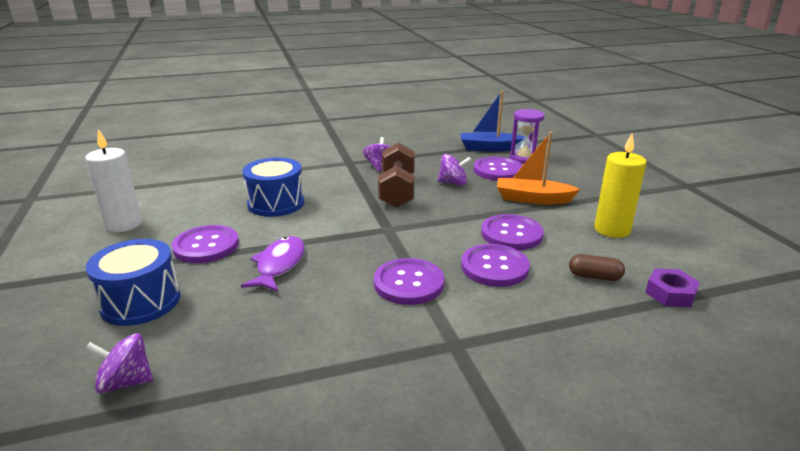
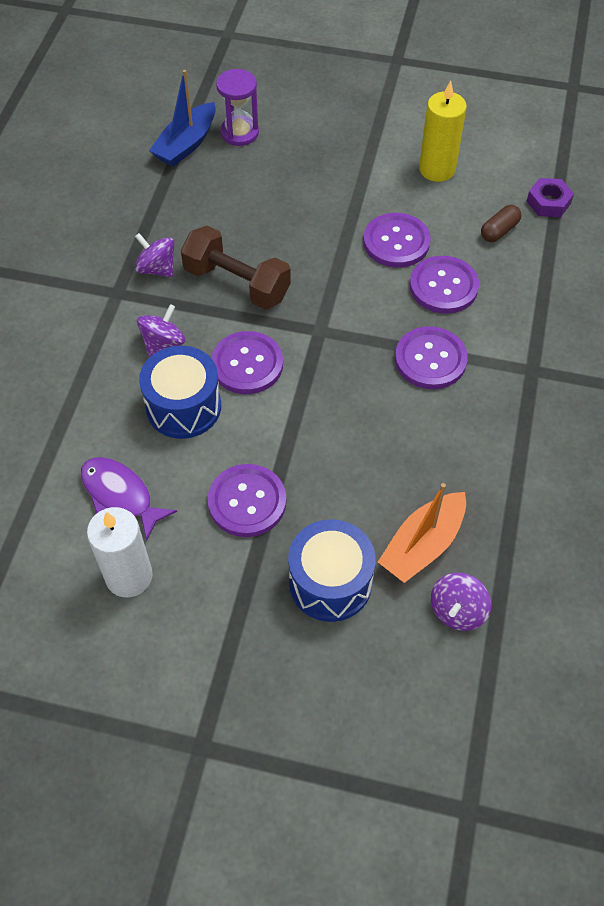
camera: 60 degrees left, 30 degrees up
purple fish [241,236,305,292] -> purple fish moved to [80,457,177,541]
purple spinning top [437,154,471,186] -> purple spinning top moved to [137,304,185,357]
purple button [473,157,523,181] -> purple button moved to [211,331,283,394]
orange boat [497,132,580,204] -> orange boat moved to [378,483,466,583]

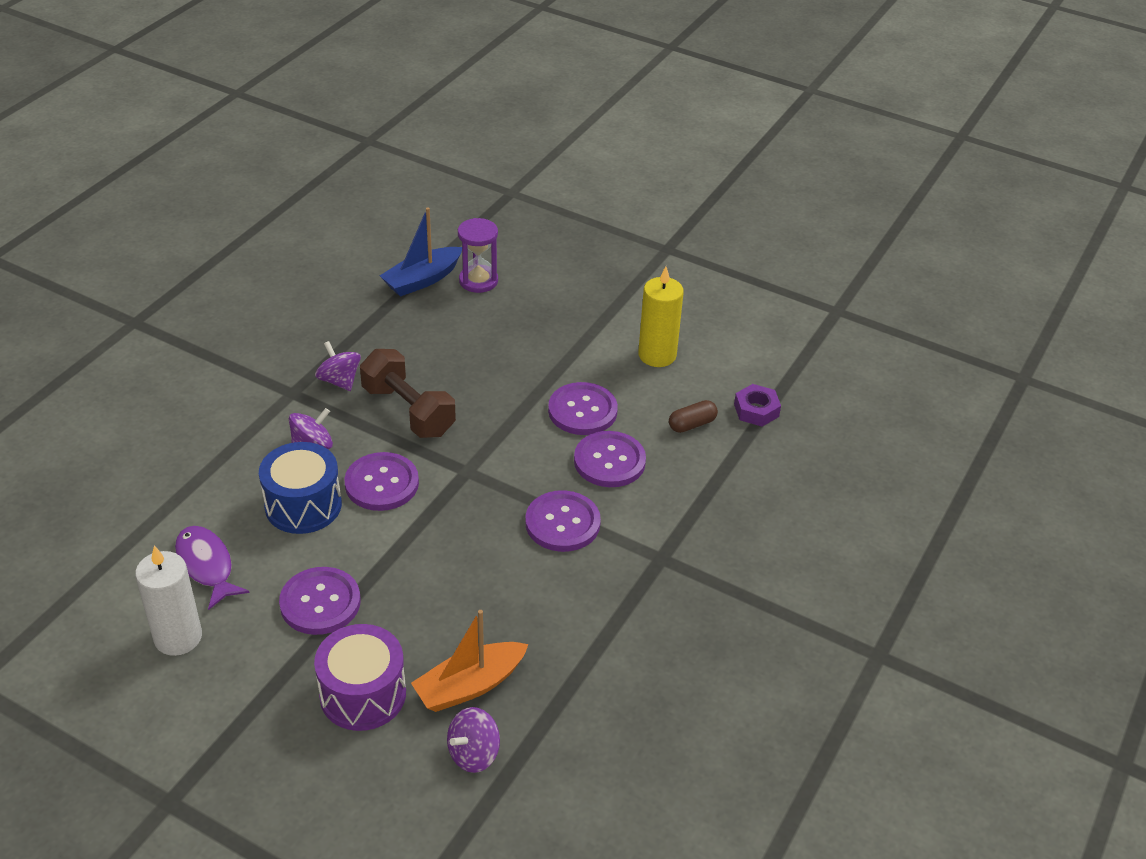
camera: 15 degrees right, 15 degrees down
blue drum [288,519,376,622] -> purple drum [314,624,406,731]

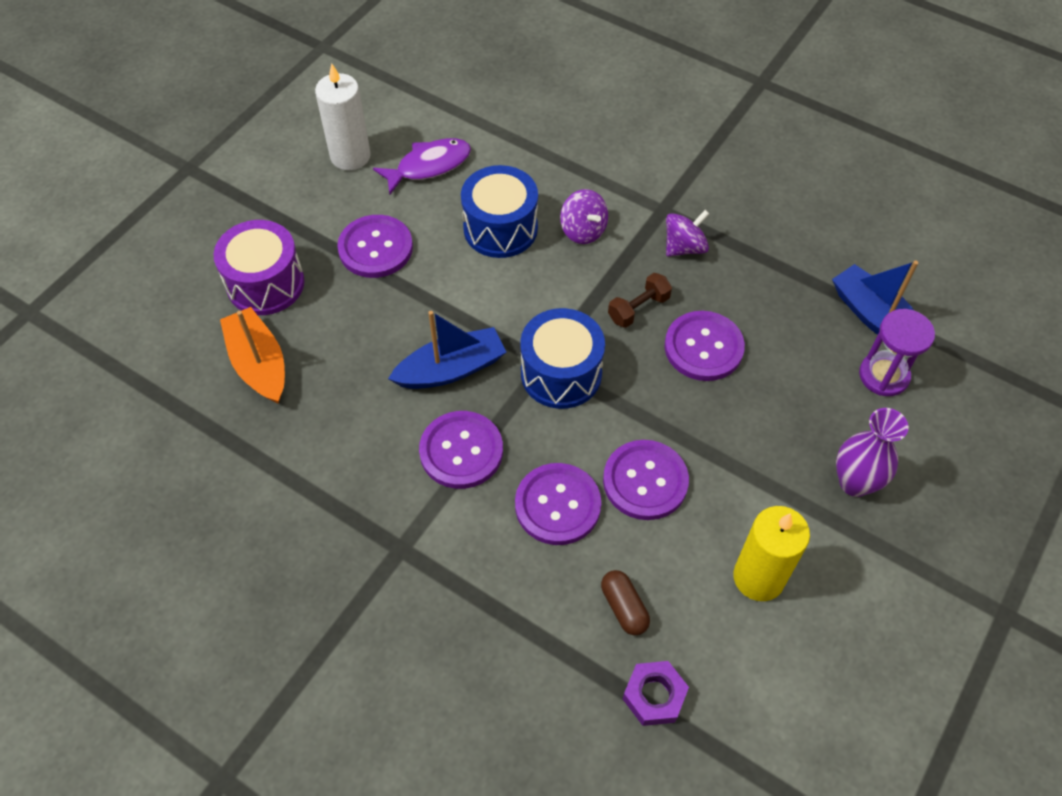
camera: 95 degrees right, 15 degrees up
purple button [344,452,419,511] -> purple button moved to [665,311,745,381]
brown dumbbell [360,349,456,438] -> brown dumbbell [608,273,672,328], size x0.54
purple spinning top [447,707,500,773] -> none
none -> blue boat [388,311,506,389]
none -> blue drum [520,308,605,409]
none -> purple vase [836,408,909,497]

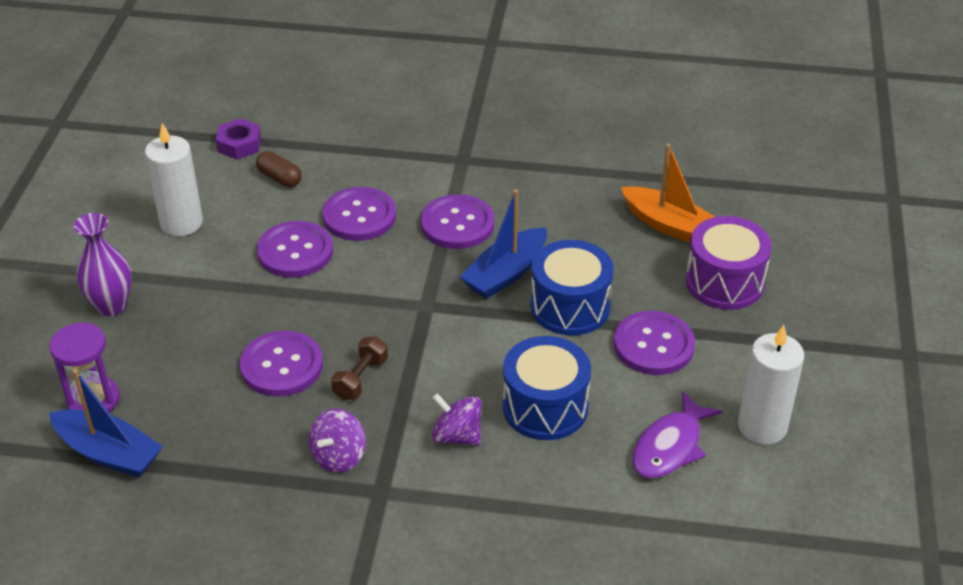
camera: 155 degrees right, 15 degrees down
blue drum [520,308,605,409] -> blue drum moved to [530,240,614,335]
yellow candle [733,506,810,601] -> white candle [145,123,203,236]

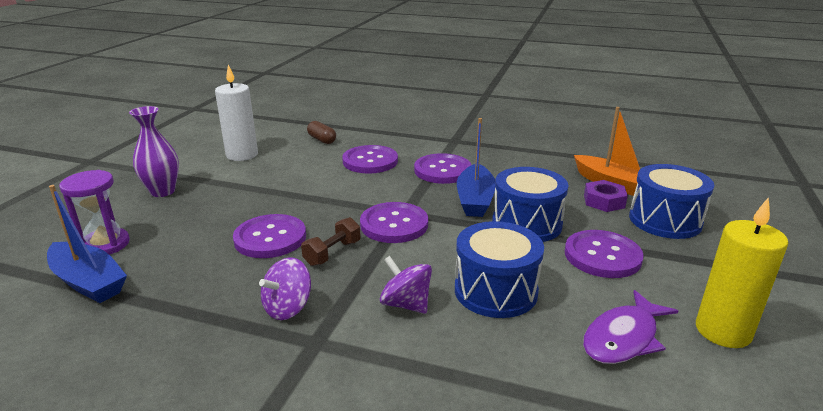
camera: 10 degrees right, 15 degrees down
purple nut [216,118,261,159] -> purple nut moved to [584,180,628,212]
purple button [257,221,333,278] -> purple button moved to [360,202,428,243]
blue boat [460,189,547,299] -> blue boat turned 45 degrees counterclockwise [457,118,495,217]
purple drum [685,216,772,310] -> blue drum [629,164,714,239]
white candle [738,325,804,445] -> yellow candle [696,197,788,348]

